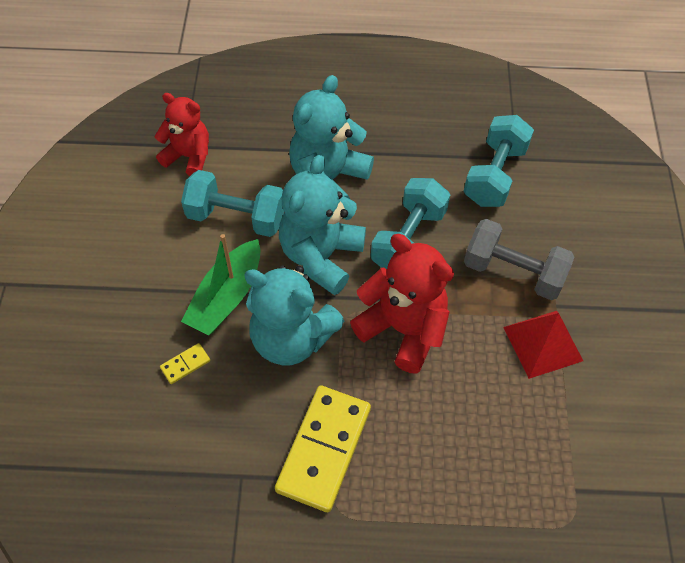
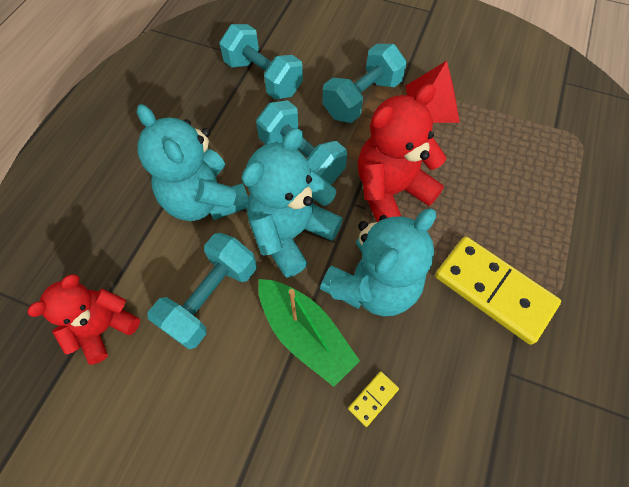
camera: 70 degrees left, 5 degrees up
yellow domino [160,343,210,384] -> yellow domino turned 60 degrees clockwise [348,371,399,427]
turquoise teddy bear [279,155,366,295] -> turquoise teddy bear turned 90 degrees clockwise [242,128,343,278]
grey dumbbell [464,219,574,300] -> turquoise dumbbell [323,44,407,123]

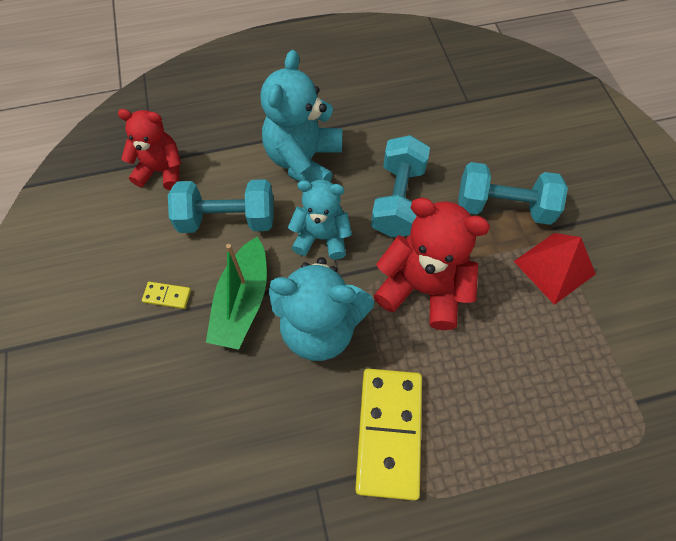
camera: 55 degrees right, 0 degrees up
turquoise dumbbell [220,24,303,100] -> none
turquoise teddy bear [242,128,343,278] -> turquoise teddy bear [288,180,352,260], size x0.67
yellow domino [348,371,399,427] -> yellow domino moved to [142,282,191,309]

